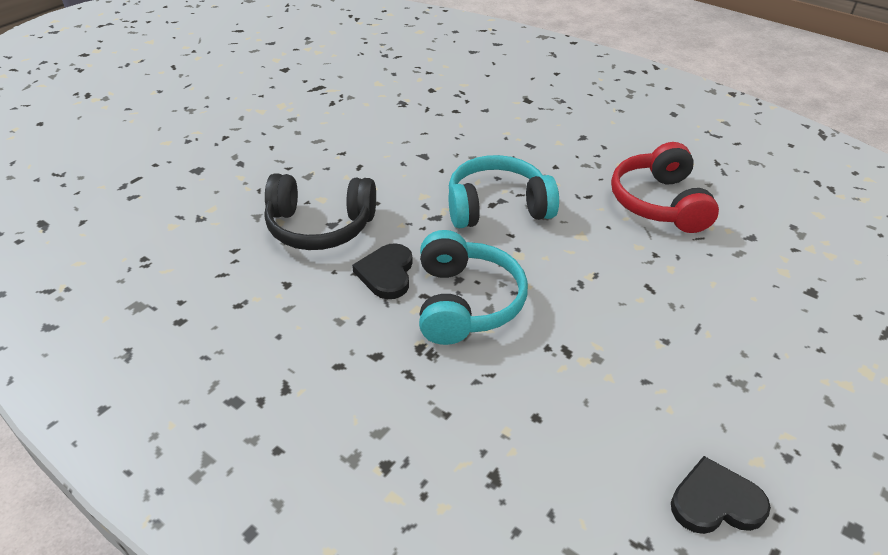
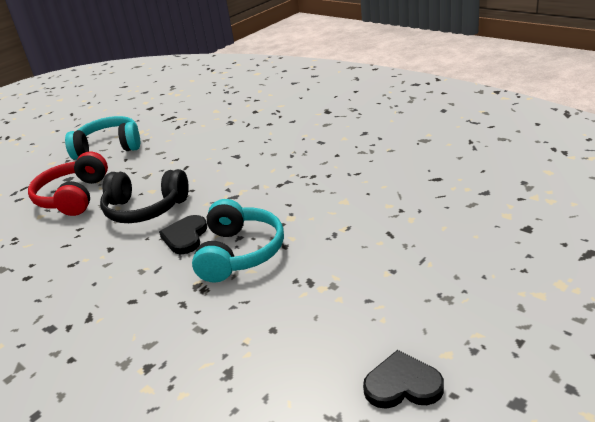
camera: 10 degrees right, 10 degrees down
turquoise headphones [449,155,559,228] -> turquoise headphones moved to [65,116,140,160]
red headphones [611,142,719,233] -> red headphones moved to [28,152,108,216]

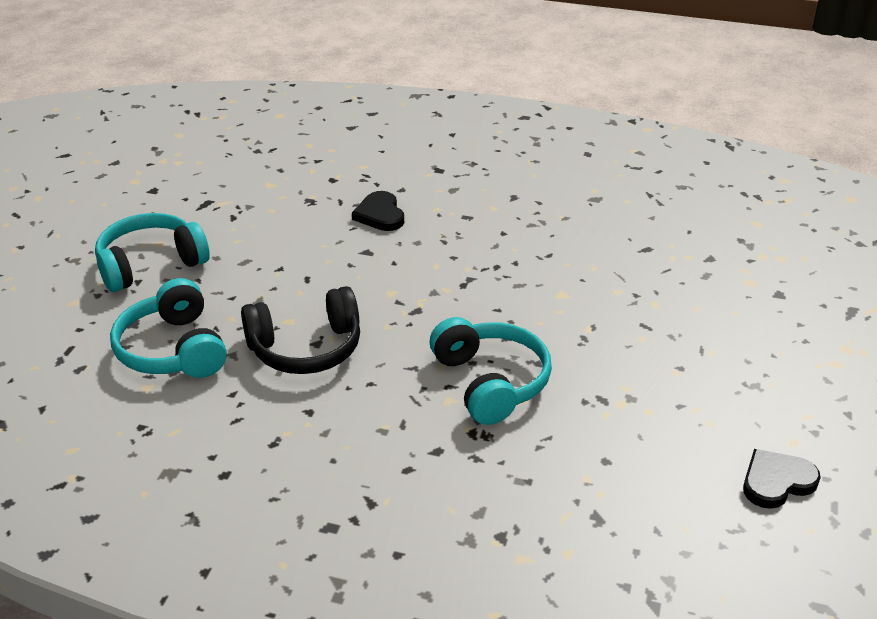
camera: 30 degrees left, 5 degrees up
red headphones [28,152,108,216] -> turquoise headphones [110,278,227,378]
black heart [159,215,207,254] -> black heart moved to [352,191,404,231]

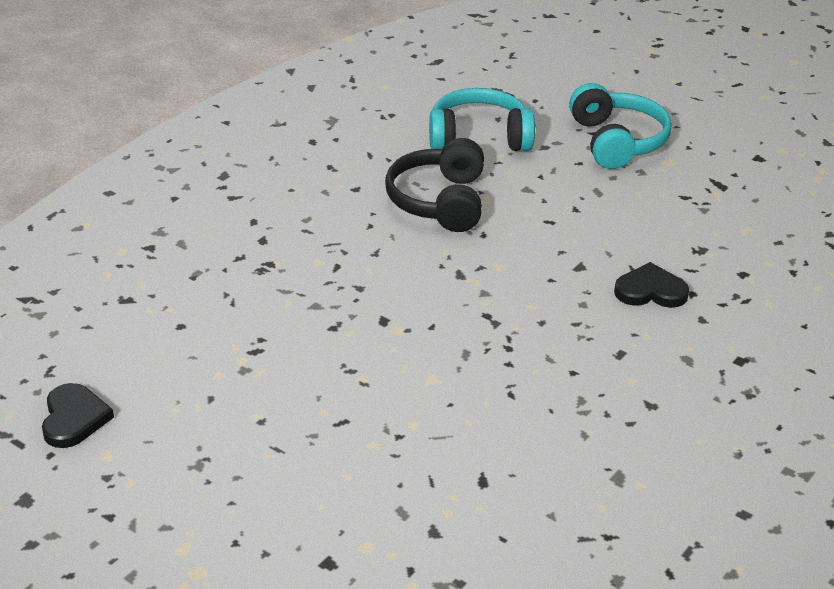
camera: 110 degrees right, 0 degrees up
turquoise headphones [430,317,552,425] -> none

